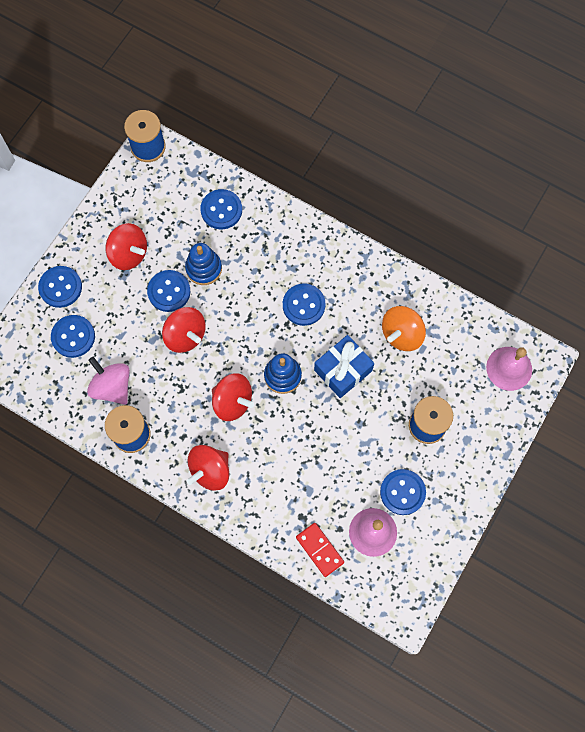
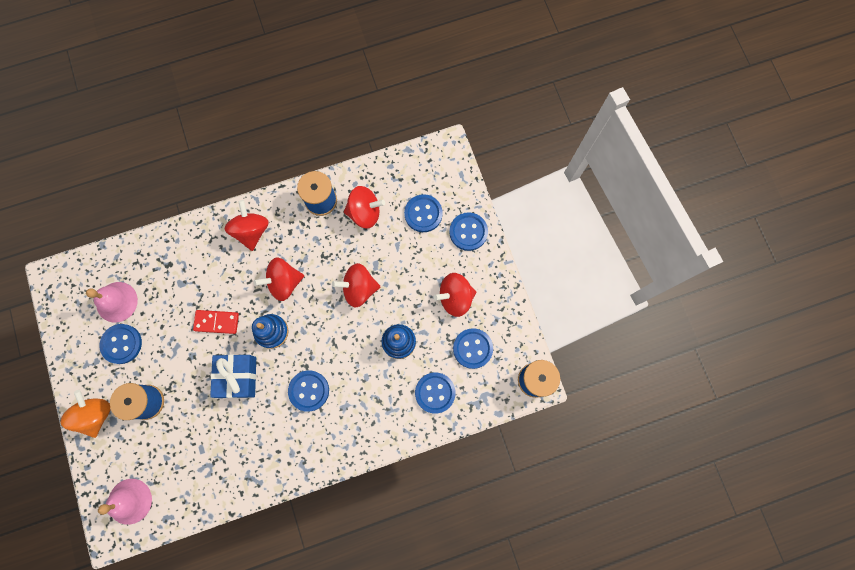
camera: 130 degrees right, 5 degrees up
pink spinning top [87,357,130,405] -> red spinning top [344,186,385,229]
blue button [147,270,190,312] -> blue button moved to [453,328,493,369]
red domino [296,523,344,577] -> red domino moved to [193,310,239,334]
orange spinning top [382,306,426,351] -> orange spinning top moved to [60,390,111,438]

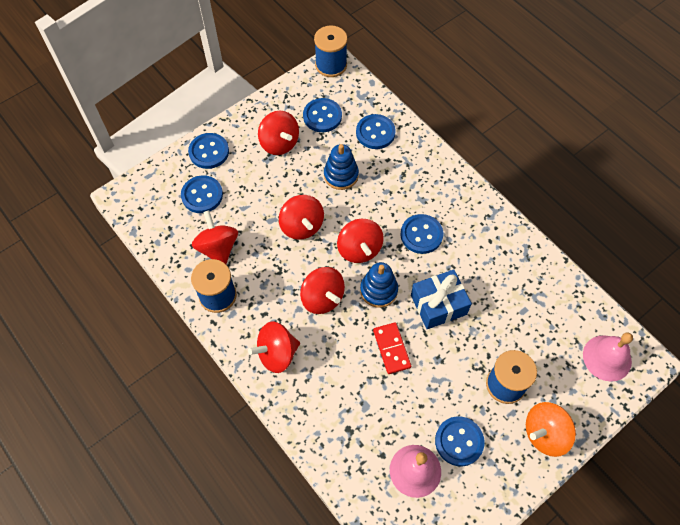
camera: 110 degrees left, 15 degrees down
none -> red spinning top [337,219,384,263]

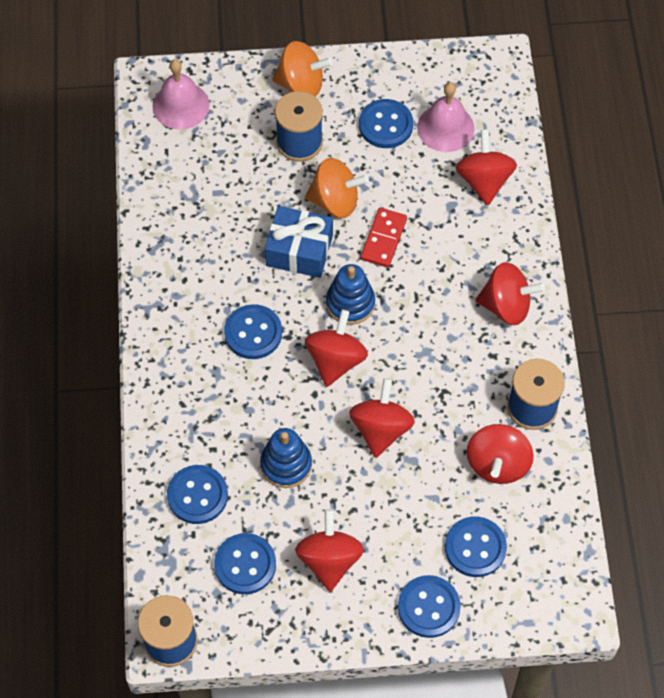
camera: 145 degrees left, 0 degrees up
red spinning top [300,267,345,314] -> red spinning top moved to [455,129,517,206]
none -> orange spinning top [305,158,369,218]

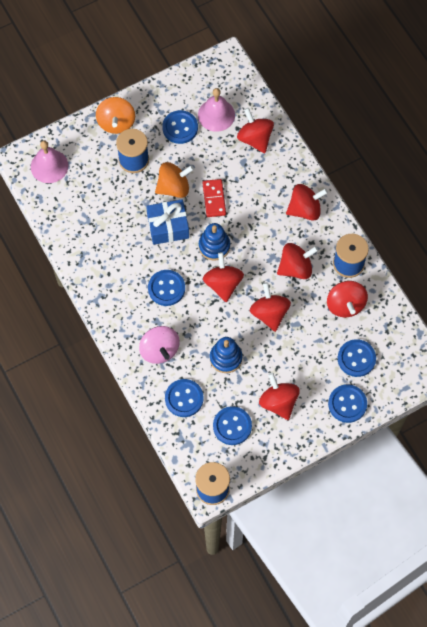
camera: 25 degrees left, 5 degrees up
orange spinning top [272,41,333,97] -> orange spinning top turned 105 degrees clockwise [96,97,135,134]
none -> pink spinning top [139,326,180,364]
none -> red spinning top [277,243,318,279]

